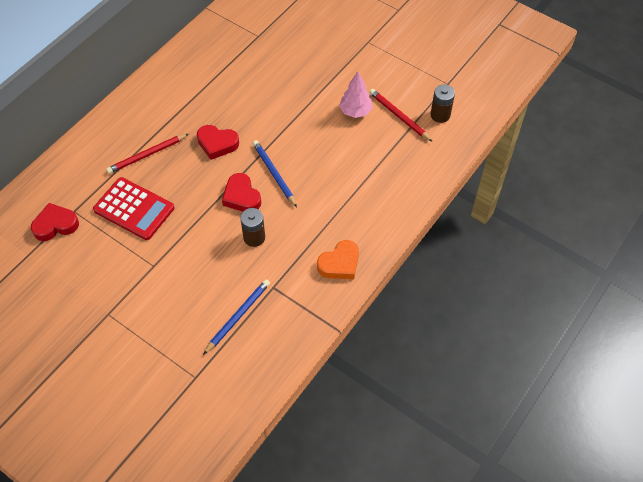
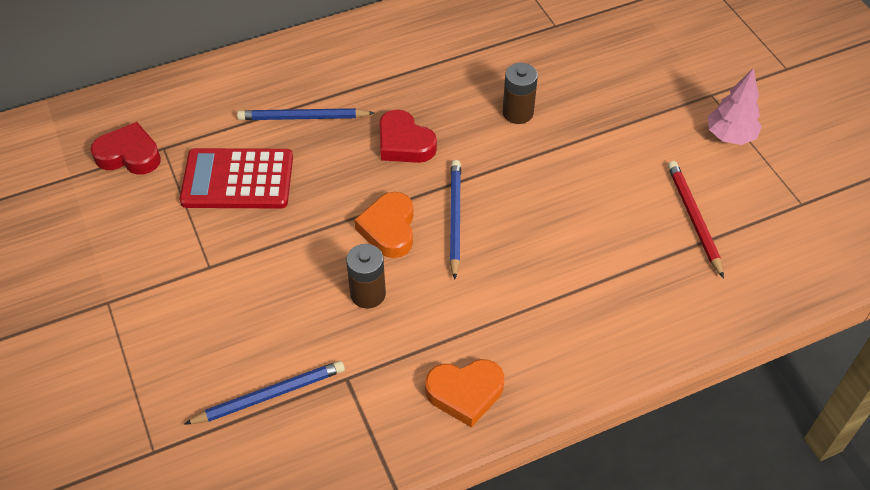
camera: 30 degrees right, 5 degrees down
red calculator [93,177,174,240] -> red calculator turned 120 degrees clockwise [180,148,293,208]
red pencil [106,134,189,174] -> blue pencil [237,108,374,120]
red heart [222,173,261,212] -> orange heart [354,192,413,258]
pink tree [339,71,373,118] -> pink tree moved to [708,68,762,145]
brown battery [431,84,455,123] -> brown battery moved to [503,63,538,124]

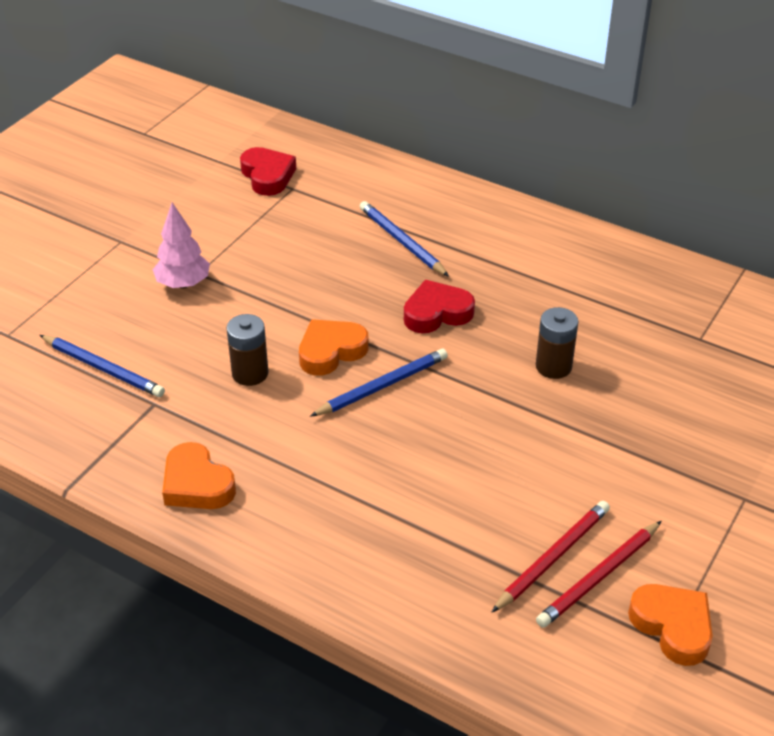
camera: 55 degrees right, 10 degrees down
red calculator [180,148,293,208] -> none
red heart [379,110,437,163] -> red heart turned 60 degrees clockwise [404,280,475,333]
pink tree [708,68,762,145] -> pink tree moved to [153,203,210,288]
none -> red pencil [536,521,662,628]
none -> orange heart [628,584,713,666]

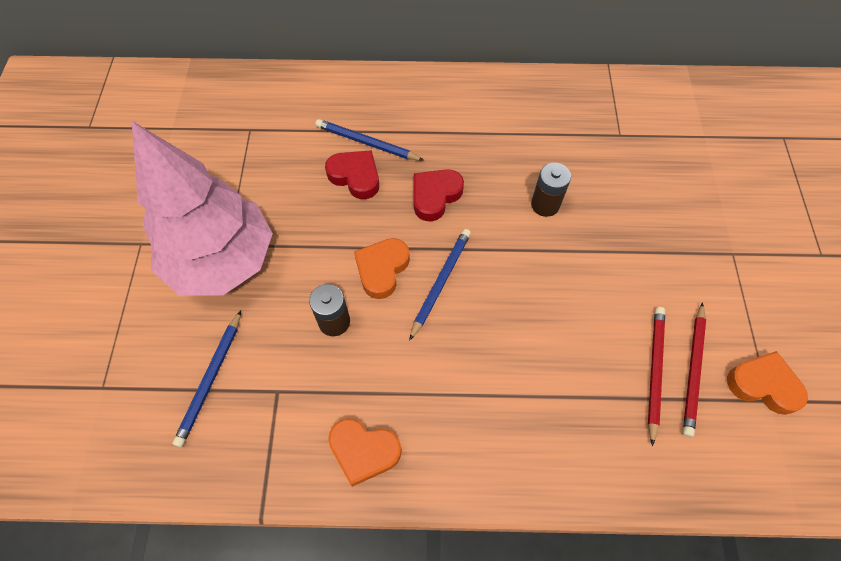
camera: 30 degrees left, 20 degrees up
blue pencil [40,335,165,397] -> blue pencil turned 105 degrees clockwise [172,311,241,447]
pink tree [153,203,210,288] -> pink tree [131,120,273,295], size x2.28
red heart [240,147,296,196] -> red heart moved to [325,150,379,199]

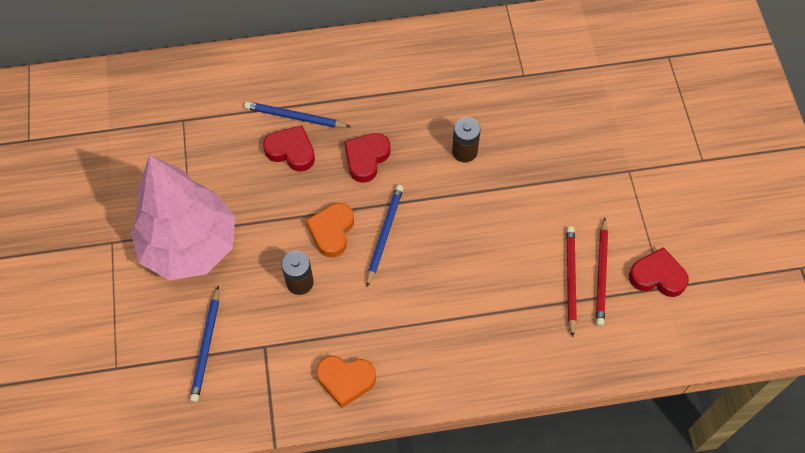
camera: 10 degrees left, 0 degrees up
orange heart [727,351,808,415] -> red heart [629,247,689,297]

